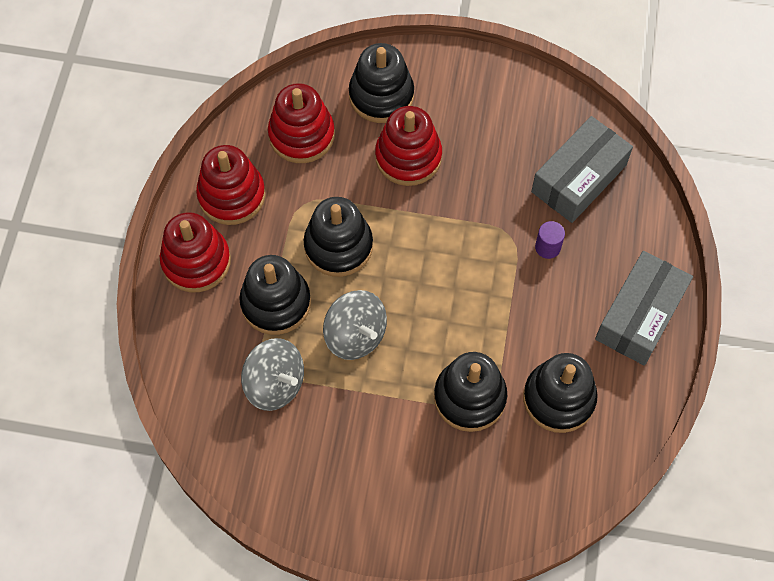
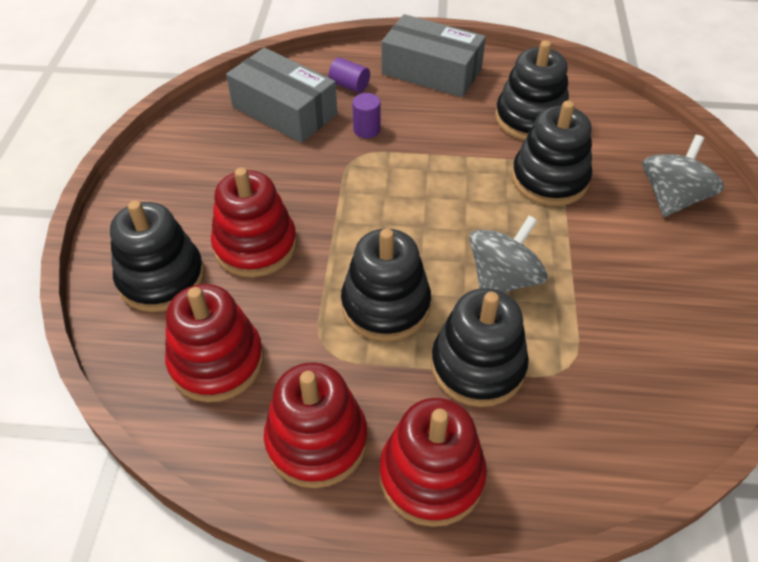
camera: 95 degrees left, 15 degrees down
grey spinning top [241,338,304,411] -> grey spinning top moved to [643,135,724,217]
none -> purple cylinder [328,57,370,93]

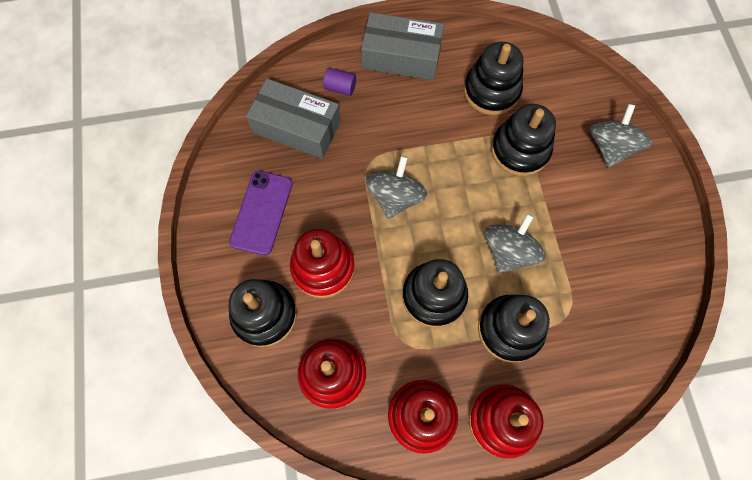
camera: 15 degrees left, 20 degrees up
purple cylinder [352,93,380,139] -> none
none -> purple phone [229,171,293,255]
none -> grey spinning top [366,156,427,219]

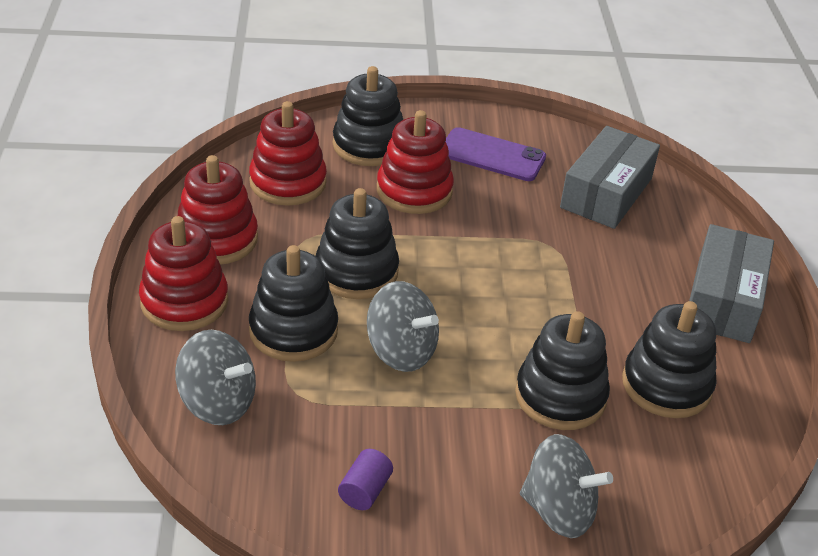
camera: 95 degrees right, 30 degrees down
purple cylinder [323,68,356,96] -> purple cylinder moved to [338,449,393,510]
grey spinning top [366,156,427,219] -> grey spinning top moved to [175,330,256,425]

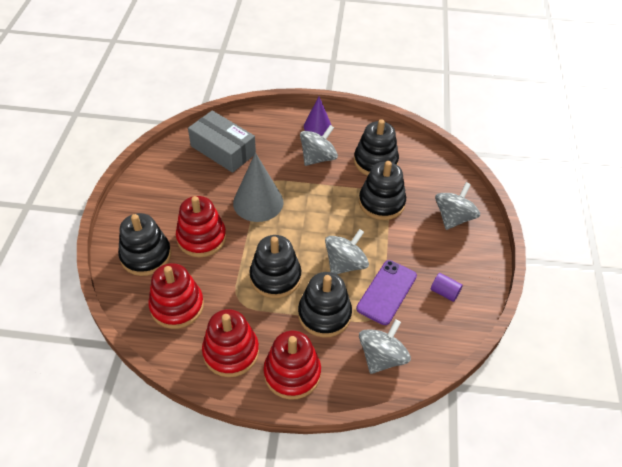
camera: 80 degrees left, 10 degrees up
purple phone [445,127,546,181] -> purple phone moved to [356,260,417,325]
grey box [689,224,774,343] -> purple cone [304,97,332,136]
none -> grey cone [233,153,283,222]
none -> grey spinning top [300,125,338,166]

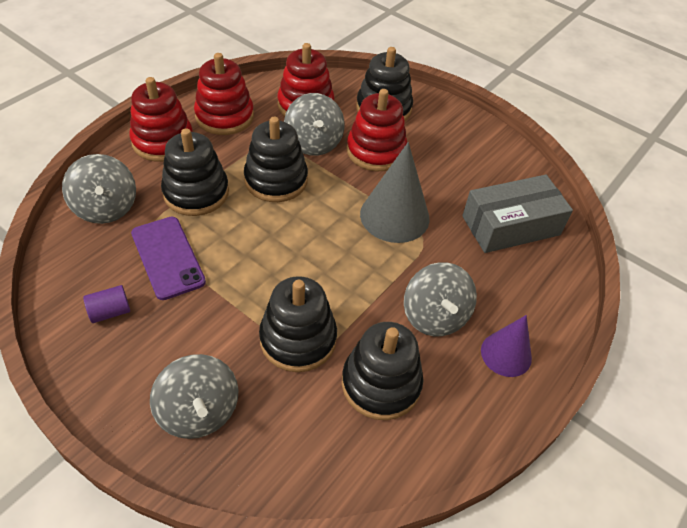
camera: 120 degrees right, 0 degrees up
grey spinning top [325,229,369,274] -> grey spinning top moved to [284,93,345,156]

